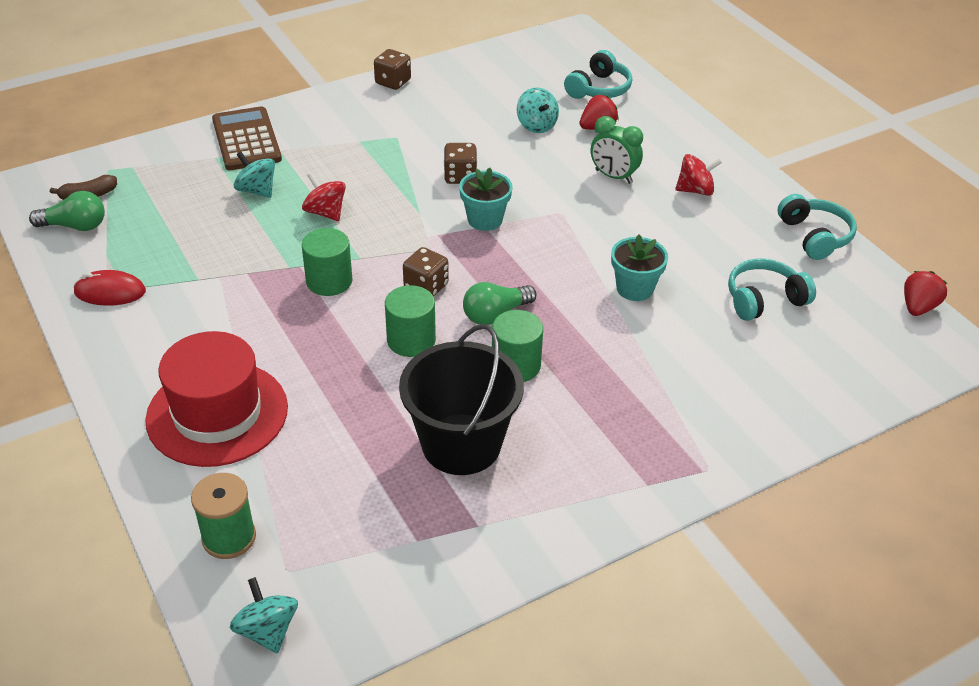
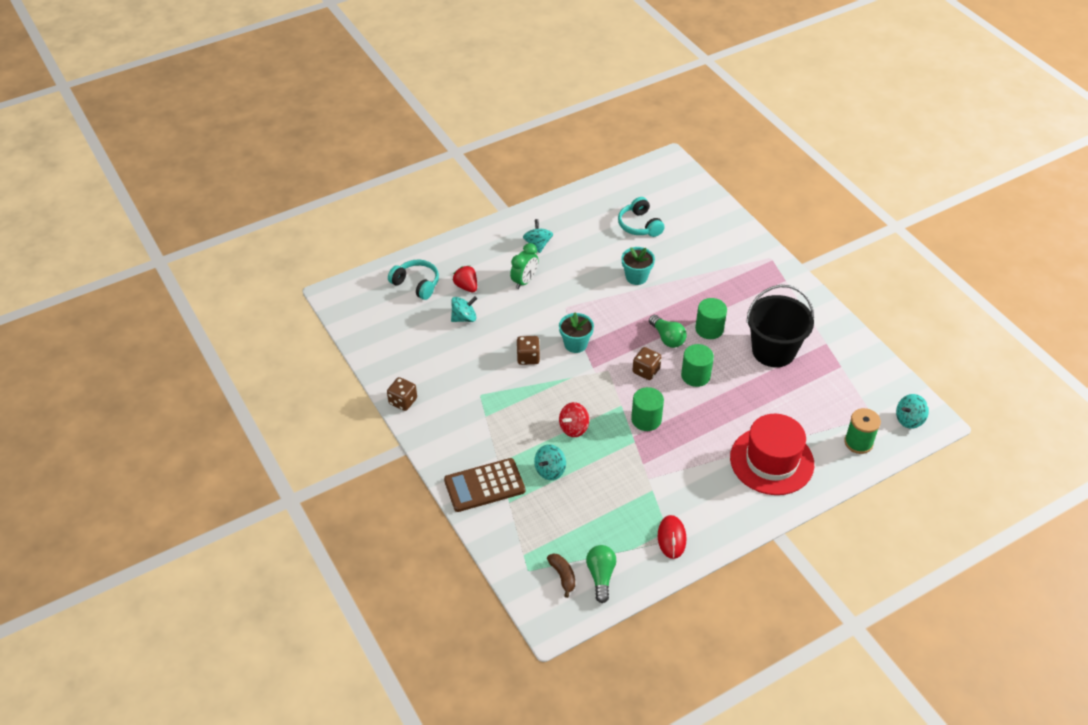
camera: 90 degrees left, 5 degrees up
red spinning top [675,154,722,196] -> turquoise spinning top [523,219,553,253]
turquoise headphones [778,194,857,260] -> none
red strawberry [904,271,947,316] -> none

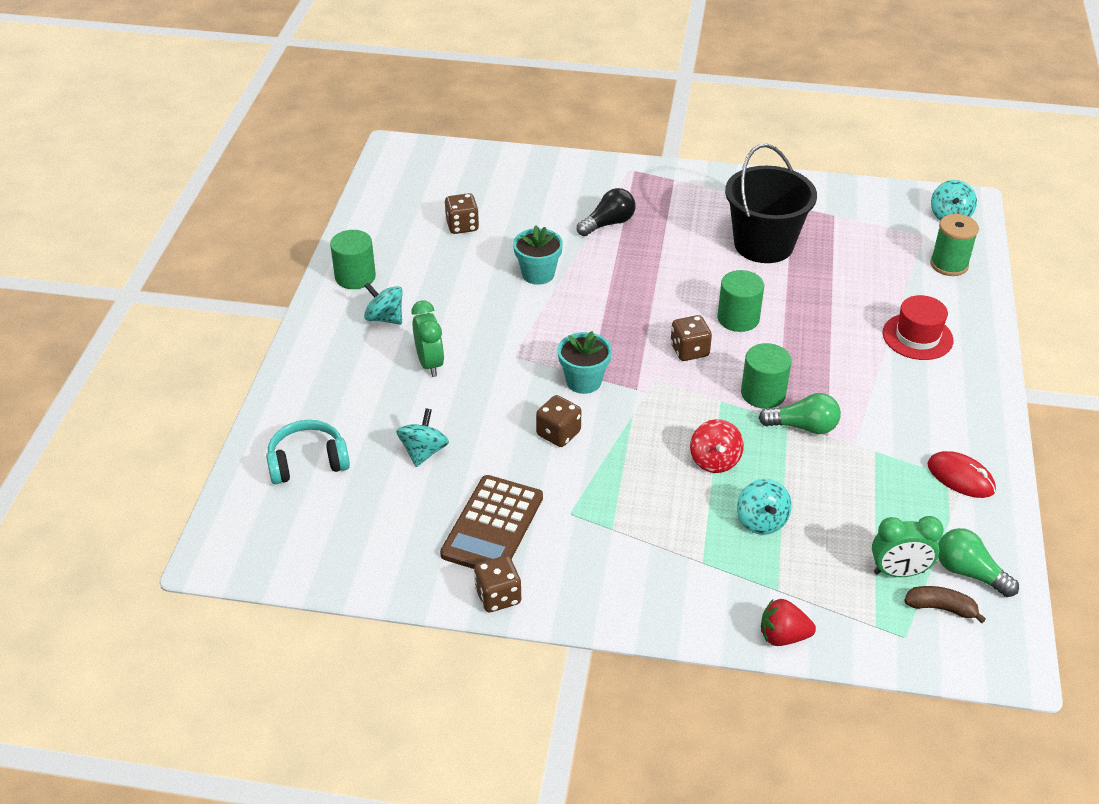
camera: 50 degrees left, 5 degrees down
brown calculator [444,458,525,512] -> brown calculator moved to [440,475,543,569]
red strawberry [453,266,477,292] -> red strawberry moved to [761,599,816,646]
turquoise headphones [618,197,665,237] -> brown dice [445,193,479,234]
green light bulb [649,315,687,348] -> green light bulb moved to [759,393,841,434]
green cylinder [695,298,727,339] -> green cylinder moved to [330,230,376,289]
red hat [730,414,814,495] -> red hat [883,295,954,360], size x0.61
none -> black light bulb [577,188,635,236]
none -> green clock [872,516,944,577]

